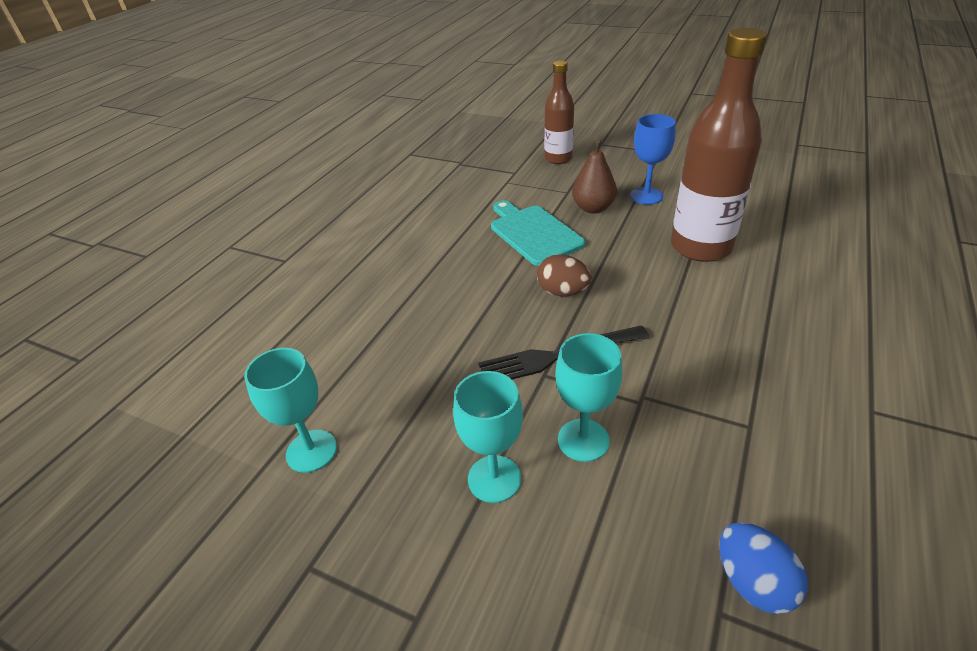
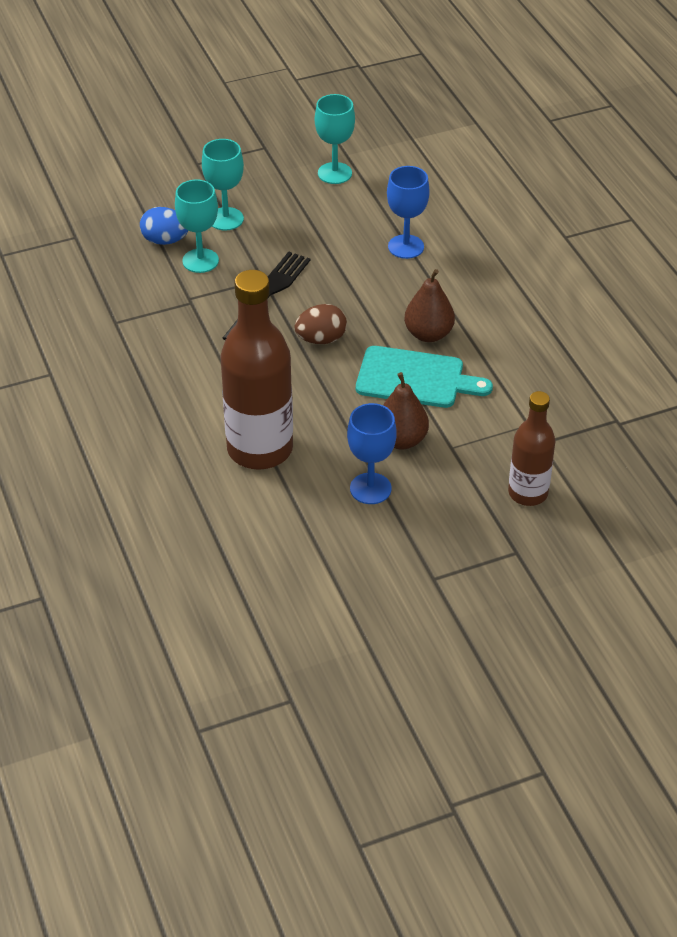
camera: 130 degrees right, 5 degrees up
blue egg [720,522,808,614] -> blue egg moved to [140,207,188,245]
none -> blue goblet [387,166,430,259]
none -> brown pear [404,269,455,342]

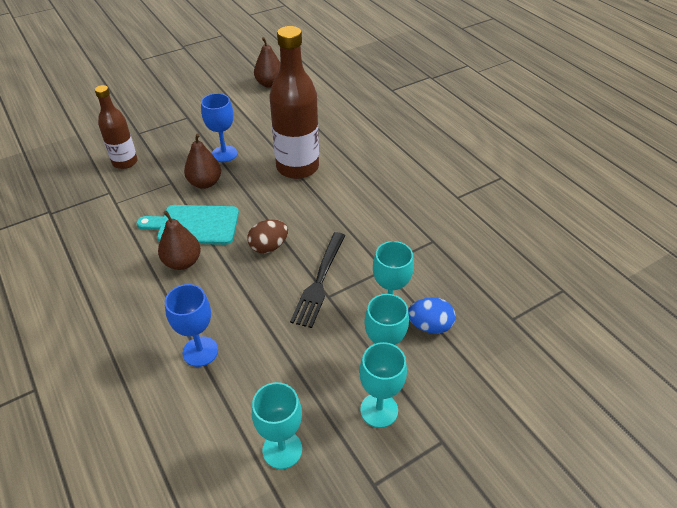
camera: 170 degrees right, 0 degrees up
none -> brown pear [254,37,280,88]
none -> turquoise goblet [359,342,407,428]

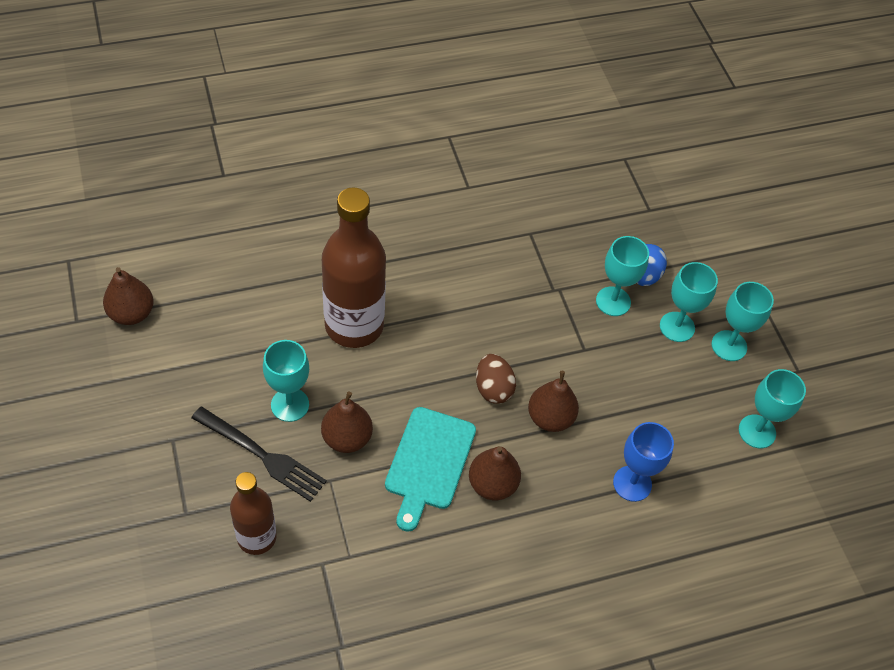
camera: 80 degrees left, 10 degrees up
blue goblet [201,93,237,162] -> turquoise goblet [263,340,309,422]
black fork [290,232,346,328] -> black fork moved to [191,406,327,502]
none -> brown pear [528,371,579,432]

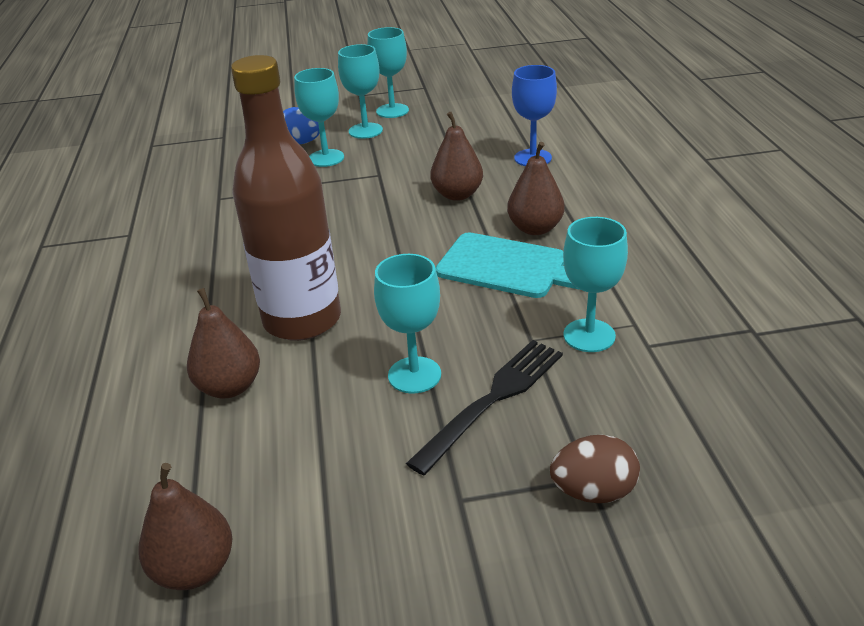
camera: 75 degrees left, 20 degrees down
brown bottle [230,472,277,555] -> none
brown pear [321,392,373,453] -> brown pear moved to [187,288,260,398]
brown egg [476,354,516,404] -> brown egg moved to [550,435,640,503]
turquoise goblet [739,369,806,448] -> turquoise goblet moved to [563,217,628,352]

